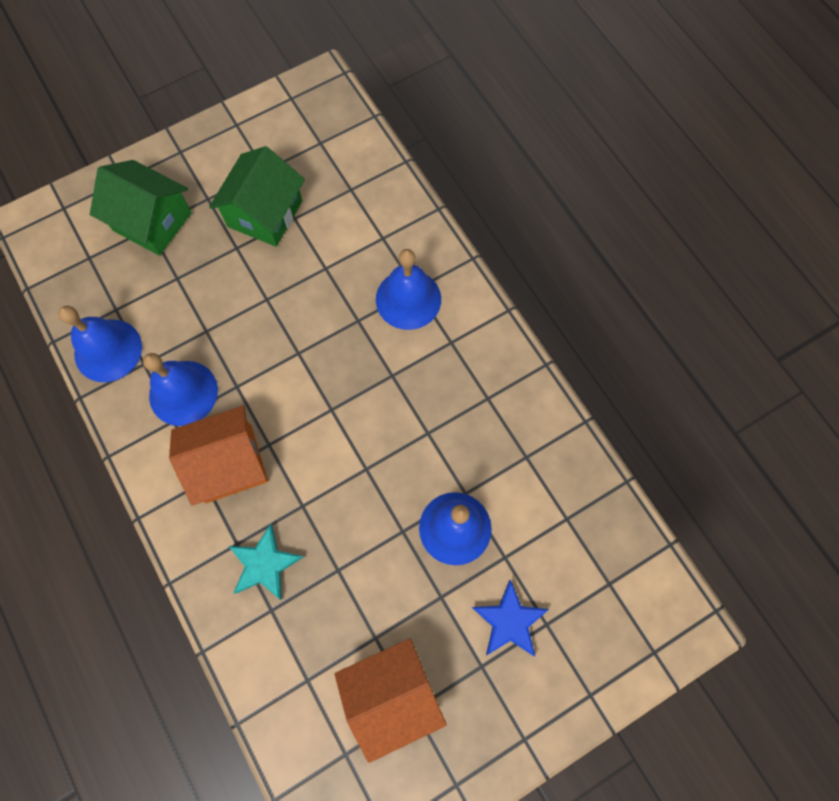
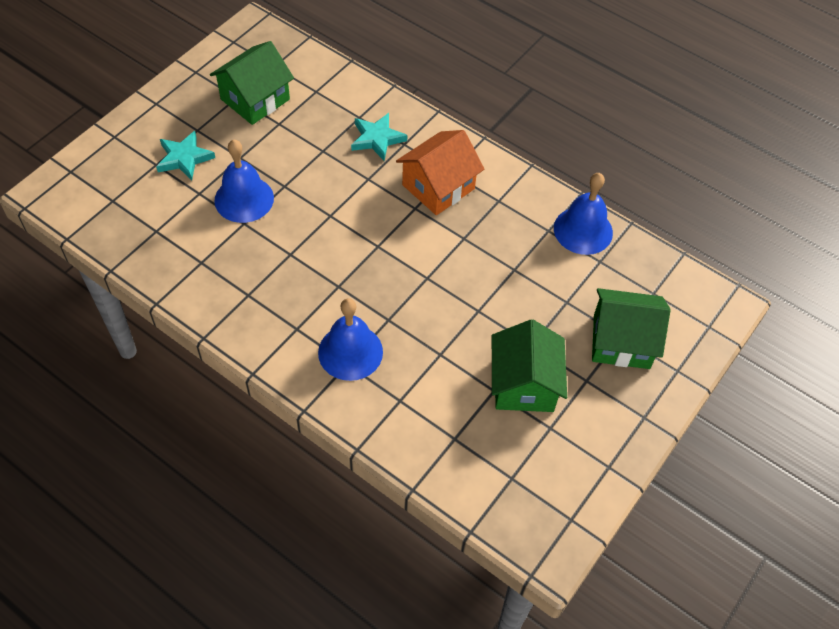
camera: 155 degrees right, 15 degrees down
blue bell [143,353,218,426] -> none
orange house [335,638,447,763] -> green house [210,41,294,125]
blue star [472,580,549,657] -> turquoise star [156,131,215,180]

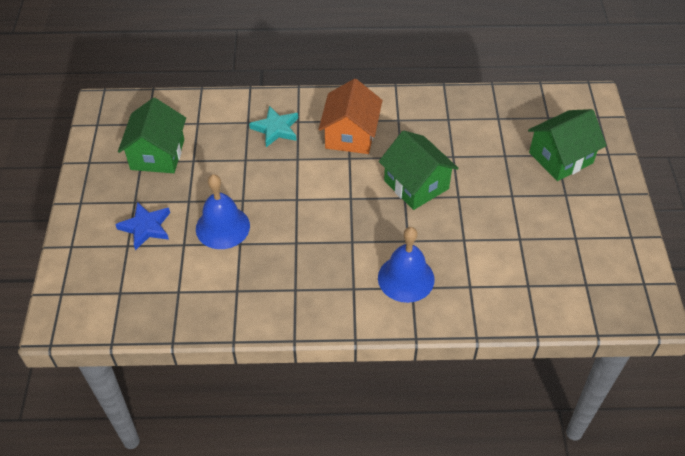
camera: 35 degrees left, 5 degrees down
turquoise star [156,131,215,180] -> blue star [115,202,170,250]
green house [492,319,567,412] -> green house moved to [379,130,459,210]
blue bell [554,173,613,255] -> none

